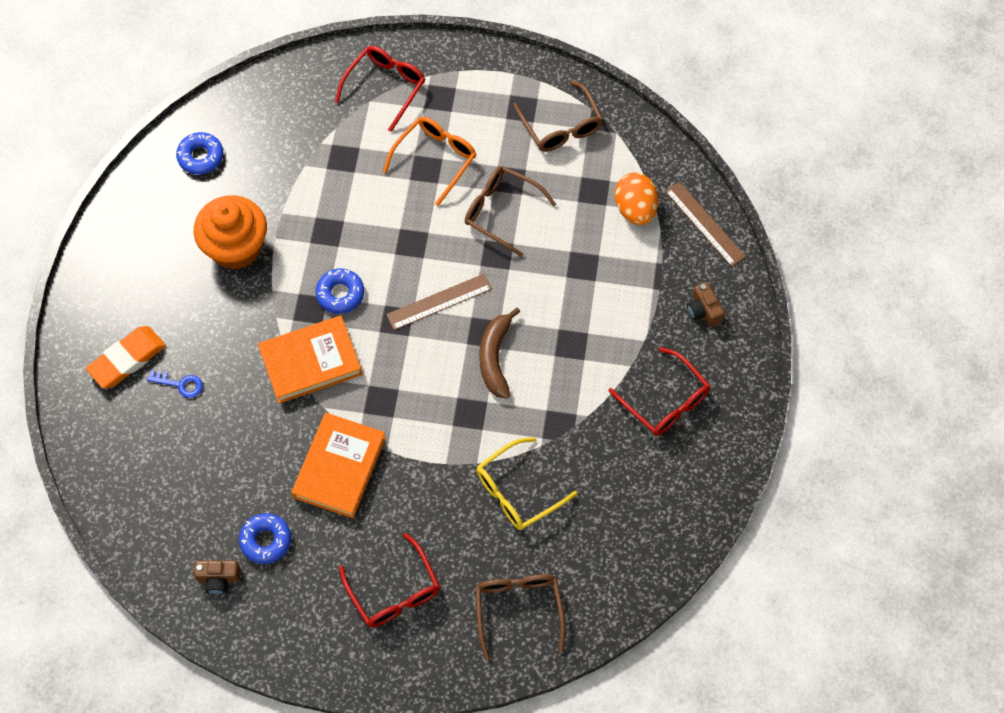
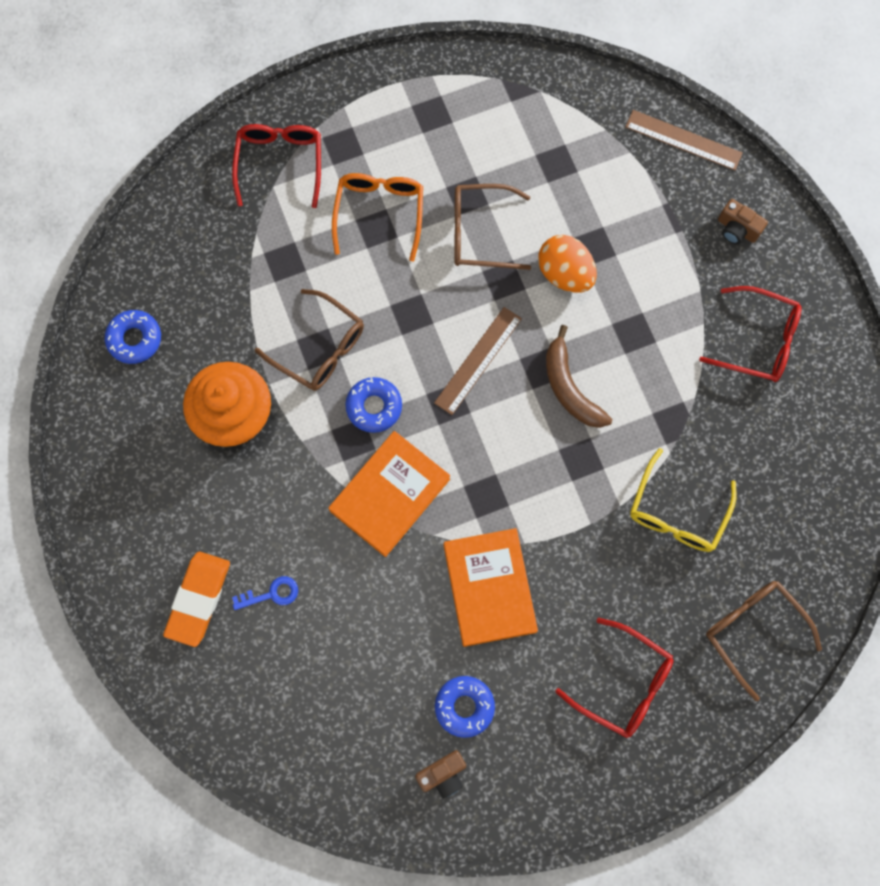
camera: 30 degrees left, 10 degrees up
brown glasses [513,80,603,152] -> brown glasses moved to [255,289,364,391]
orange egg [615,172,658,225] -> orange egg moved to [538,235,597,293]

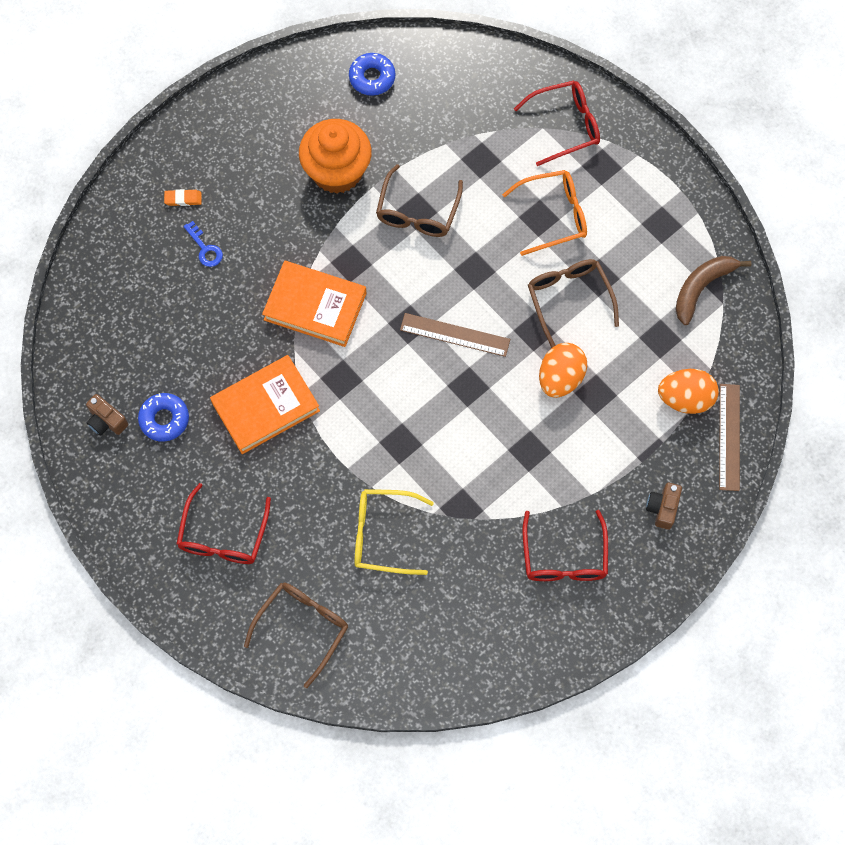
camera: 70 degrees right, 5 degrees down
orange eraser [163,552,230,647] -> orange eraser [164,189,202,206], size x0.49
blue donut [345,377,402,433] -> none
brown banana [546,325,612,428] -> brown banana moved to [675,256,751,325]
none -> orange egg [658,369,719,414]

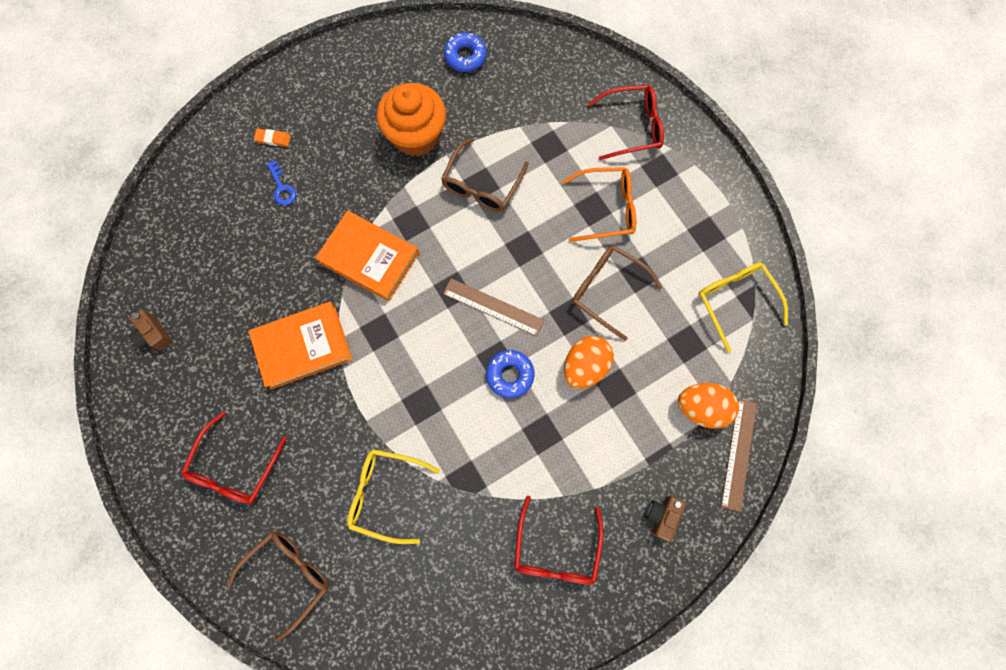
camera: 10 degrees right, 5 degrees up
blue donut [138,393,189,442] -> blue donut moved to [486,350,535,398]
brown glasses [528,259,619,348] -> brown glasses turned 45 degrees counterclockwise [572,245,662,341]
brown banana [675,256,751,325] -> yellow glasses [698,262,788,353]

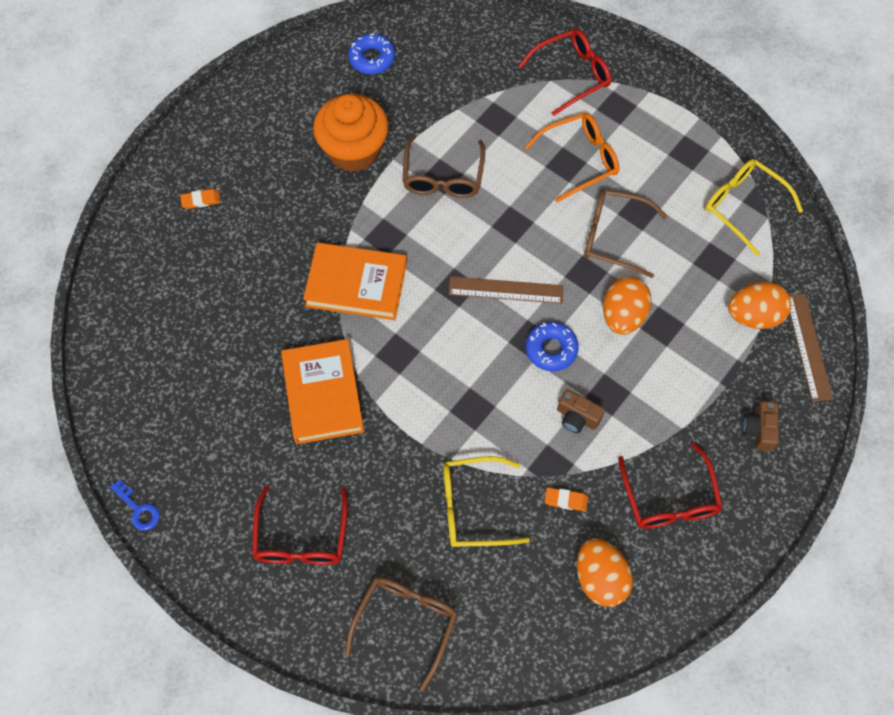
camera: 20 degrees left, 10 degrees down
brown camera [129,310,173,351] -> brown camera moved to [557,389,605,433]
orange book [249,302,352,390] -> orange book turned 60 degrees counterclockwise [281,339,364,444]
blue key [267,161,296,205] -> blue key moved to [110,479,160,531]
none -> orange eraser [545,487,588,511]
none -> orange egg [577,538,633,607]

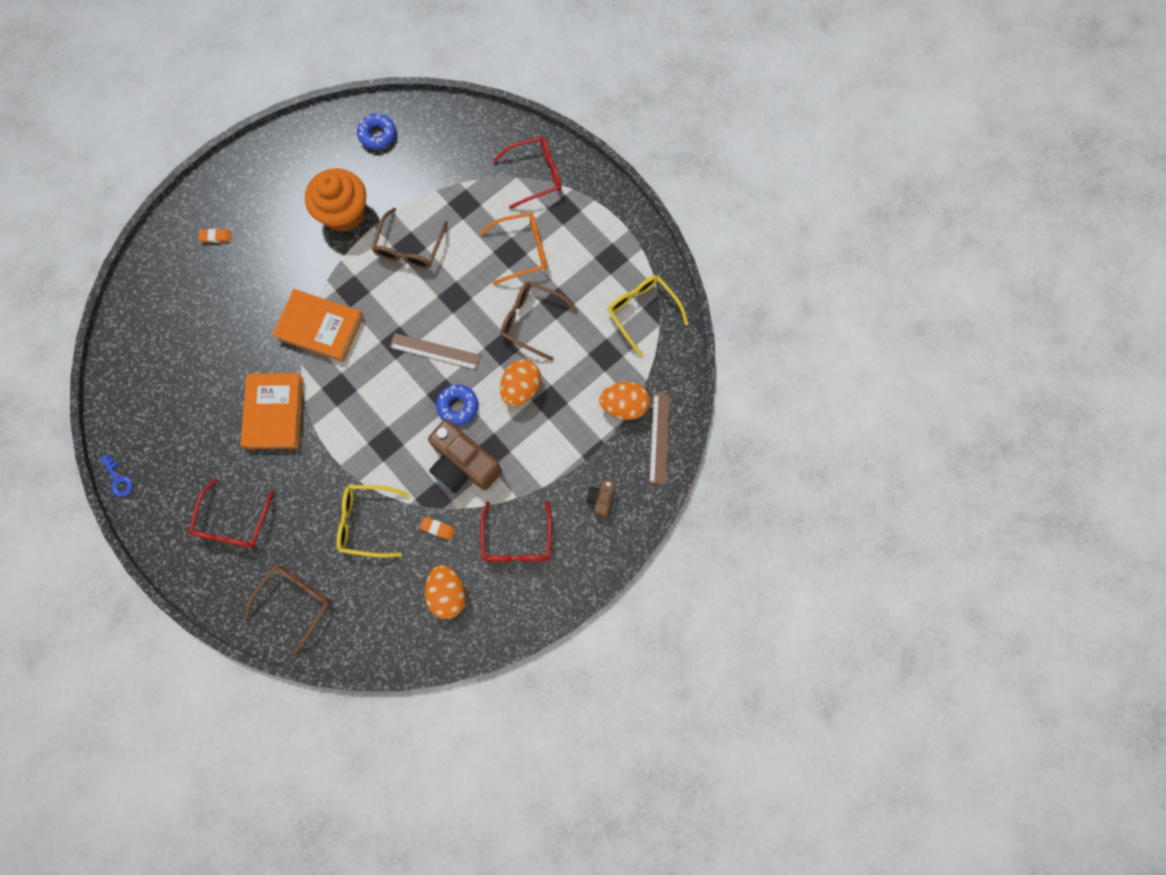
camera: 10 degrees right, 10 degrees up
brown camera [557,389,605,433] -> brown camera [428,420,502,493], size x2.07

